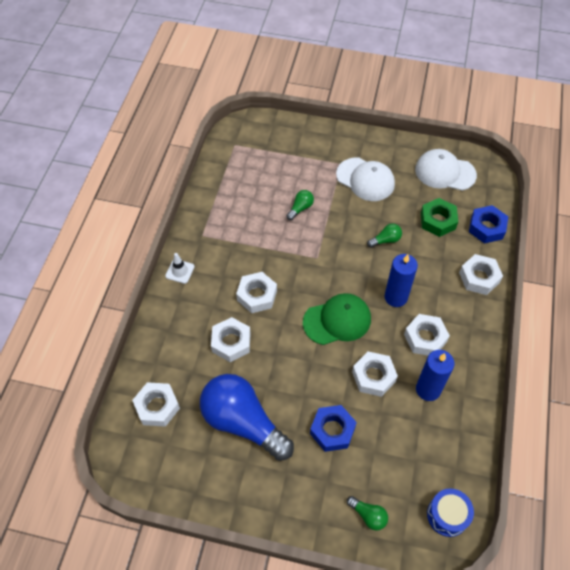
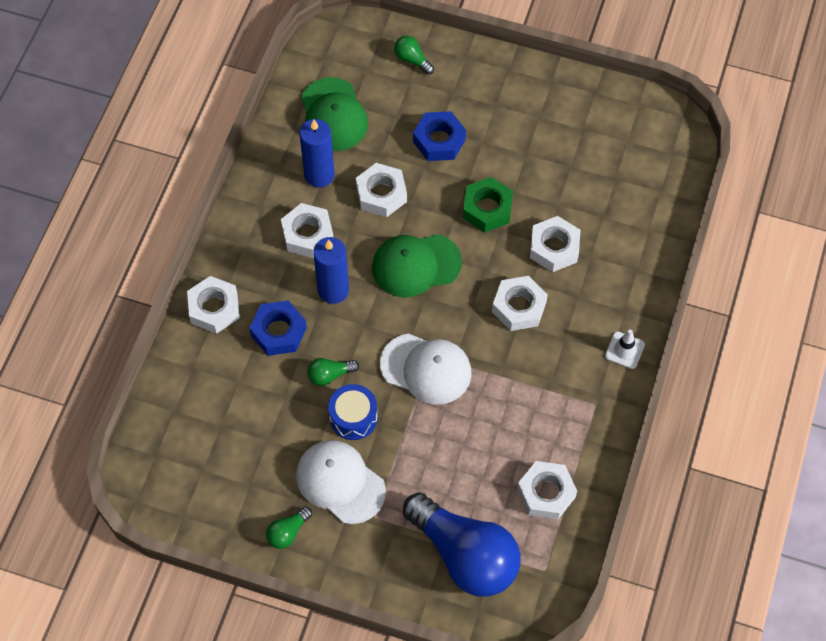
camera: 175 degrees left, 5 degrees up
white nut [132,382,180,427] -> white nut moved to [517,461,577,520]
blue light bulb [200,374,294,461] -> blue light bulb moved to [403,493,521,597]
green light bulb [286,190,314,220] -> green light bulb moved to [266,507,312,549]
white cap [415,149,477,191] -> white cap moved to [380,334,472,404]
green nut [421,198,458,237] -> green nut moved to [463,177,513,232]
blue drum [427,488,474,537] -> blue drum moved to [328,384,378,440]
blue nut [469,205,508,244] -> blue nut moved to [249,300,307,356]
none -> green cap [301,77,368,151]

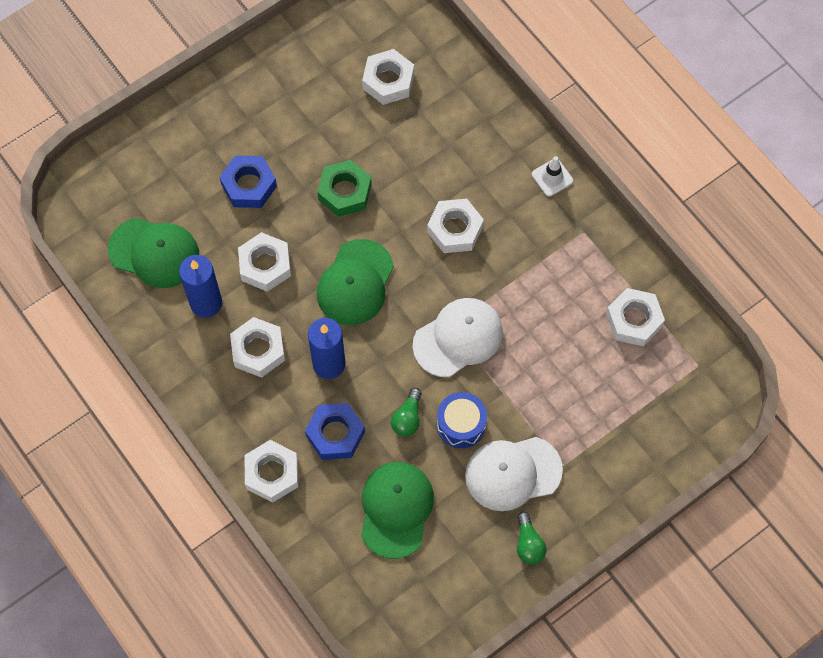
camera: 55 degrees left, 5 degrees up
green light bulb [394,36,434,75] -> none
blue light bulb [403,493,521,597] -> none
white nut [530,216,581,272] -> white nut moved to [362,49,414,105]
none -> green cap [361,462,434,559]

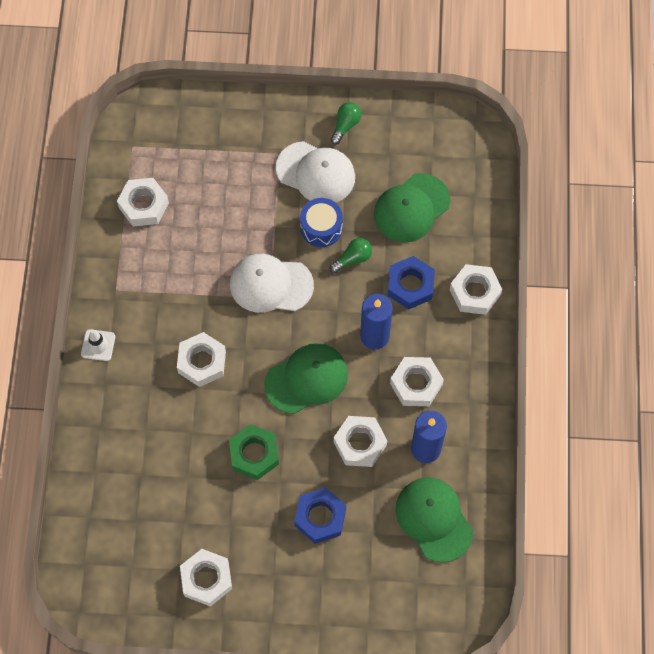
camera: 140 degrees left, 0 degrees up
white nut [362,49,414,105] -> white nut moved to [180,549,232,607]

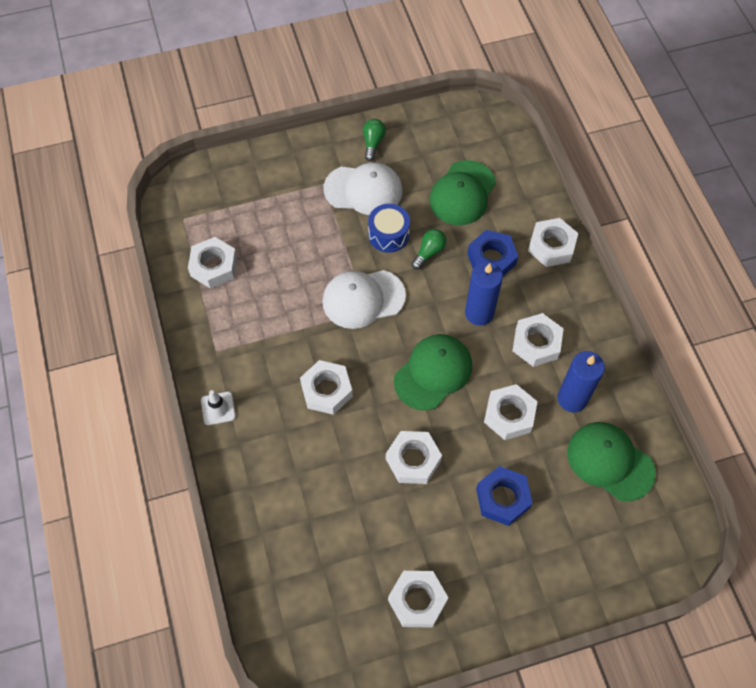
camera: 20 degrees left, 5 degrees down
green nut [229,424,279,480] -> white nut [386,431,442,484]

